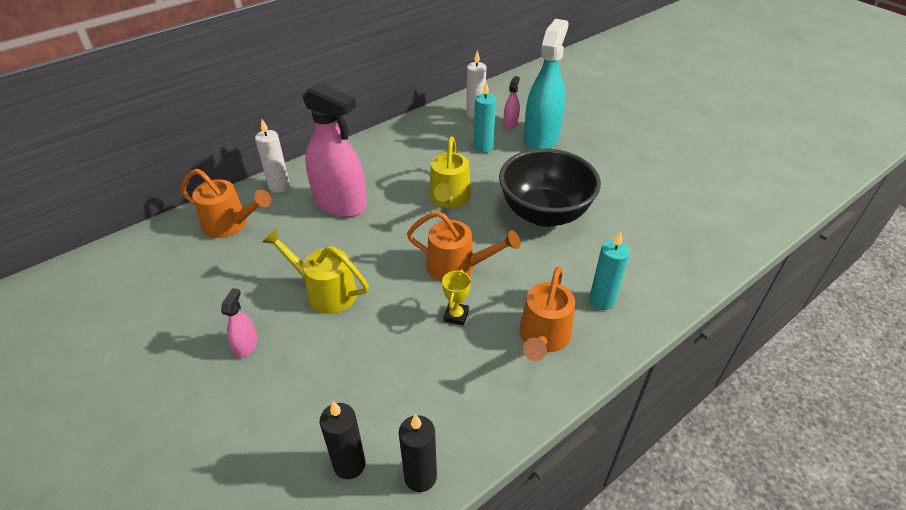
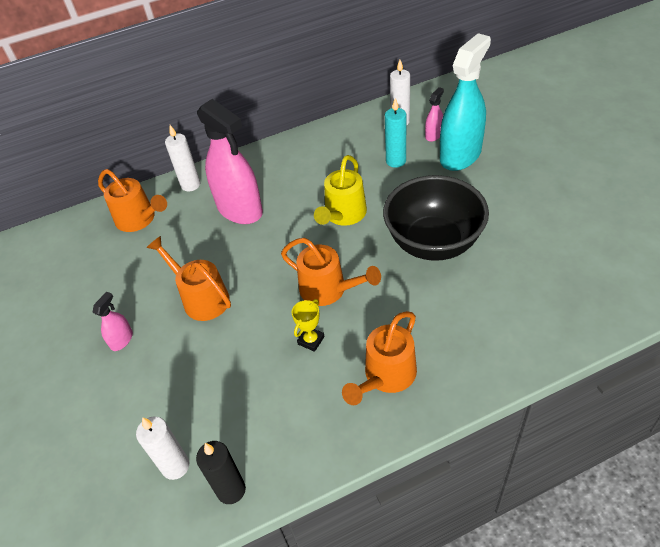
camera: 20 degrees right, 5 degrees up
yellow watering can [263,228,369,314] -> orange watering can [146,236,231,321]
black candle [320,401,366,479] -> white candle [136,417,189,480]
turquoise candle [589,231,630,310] -> none

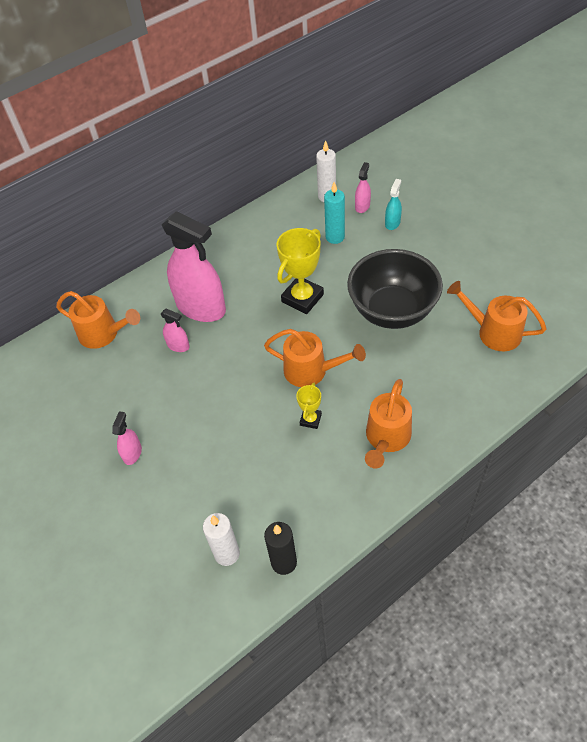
camera: 15 degrees left, 5 degrees up
orange watering can [146,236,231,321] -> orange watering can moved to [447,281,547,351]
white candle [165,125,200,191] -> none
yellow watering can [314,155,367,226] -> yellow trophy [276,228,324,314]
turquoise spray bottle [440,33,491,171] -> turquoise spray bottle [385,179,402,230], size x0.43
none -> pink spray bottle [161,309,190,352]

